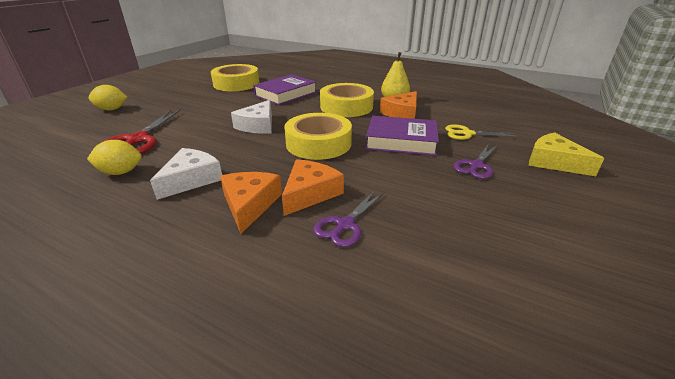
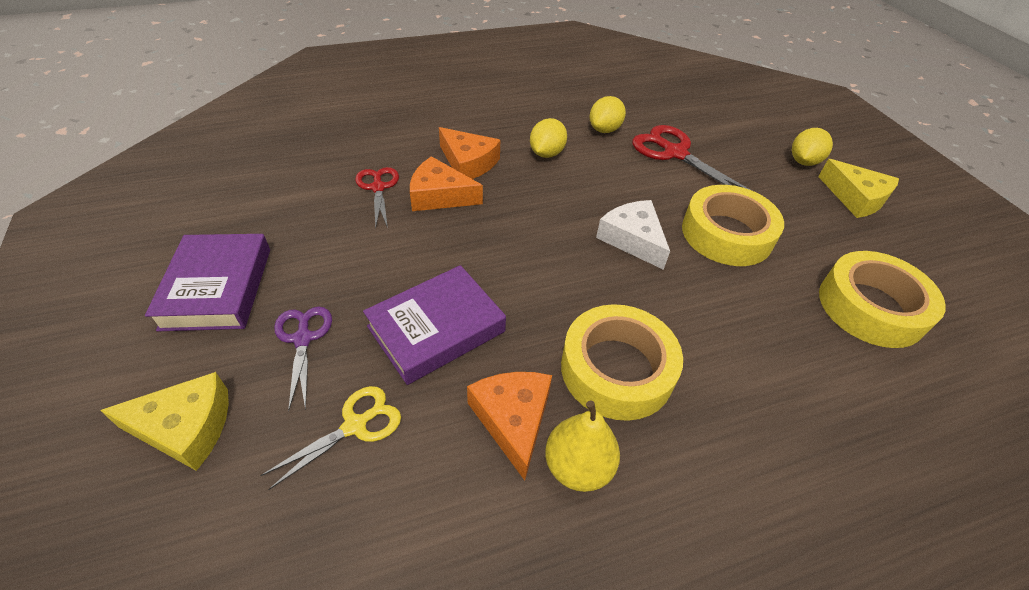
camera: 130 degrees right, 15 degrees up
white cheese [150,148,222,200] -> yellow lemon [530,118,567,158]
purple book [253,74,317,105] -> purple book moved to [145,234,270,331]
orange cheese [282,159,344,216] -> orange cheese turned 120 degrees clockwise [410,156,483,211]
yellow tape [284,113,352,160] -> yellow tape moved to [682,185,784,266]
purple scissors [313,190,384,247] -> red scissors [355,167,399,229]
none -> yellow cheese [818,159,899,218]

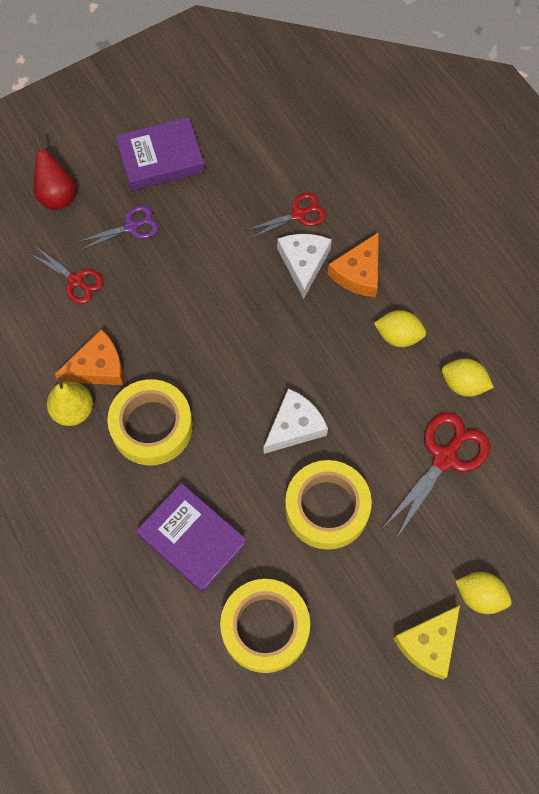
camera: 80 degrees right, 20 degrees up
yellow cheese [100,372,229,471] -> red pear [34,137,76,210]
yellow scissors [260,386,401,490] -> red scissors [29,247,104,304]
purple book [363,265,506,385] -> purple book moved to [136,483,247,593]
orange cheese [410,156,483,211] -> white cheese [277,234,332,299]

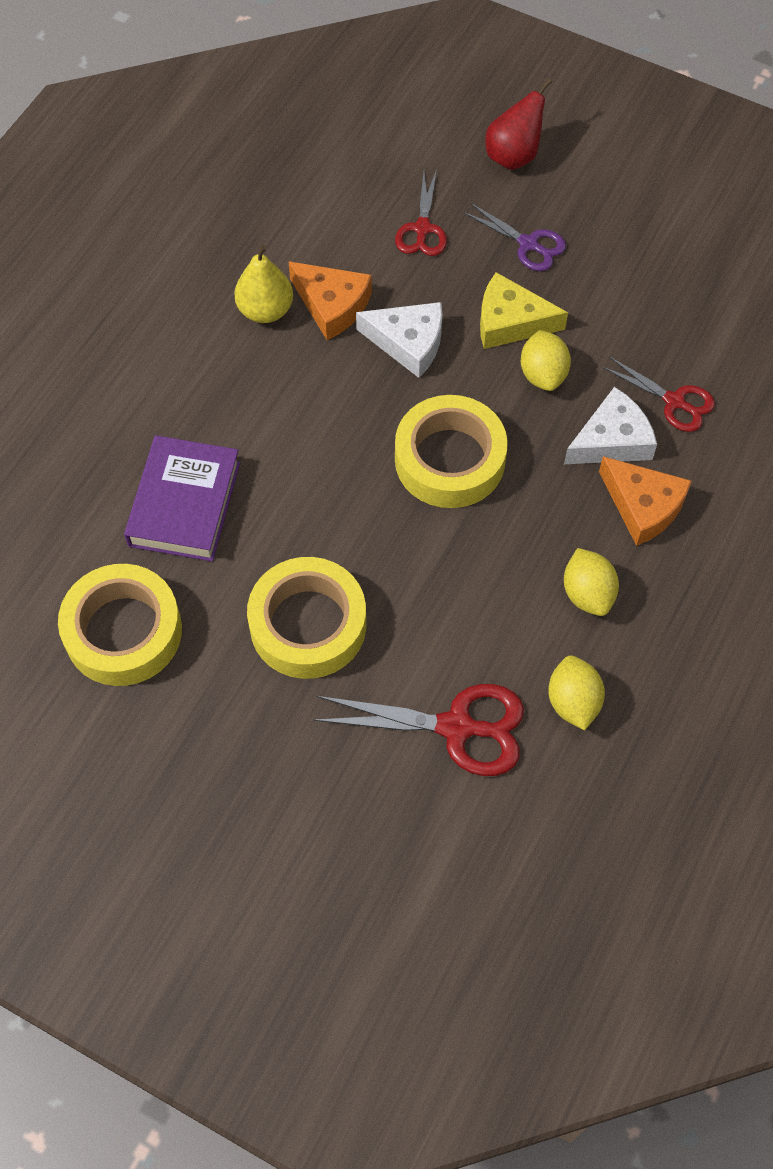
camera: 60 degrees right, 5 degrees down
yellow tape [107,379,193,465] -> yellow tape moved to [395,395,508,508]
purple book [116,117,205,191] -> none
white cheese [264,388,328,454] -> white cheese moved to [356,302,442,378]
orange cheese [328,232,379,297] -> orange cheese turned 135 degrees counterclockwise [599,456,692,546]
yellow cheese [393,605,460,679] -> yellow cheese moved to [480,272,568,349]
yellow lemon [456,572,512,614] -> yellow lemon moved to [521,330,571,391]

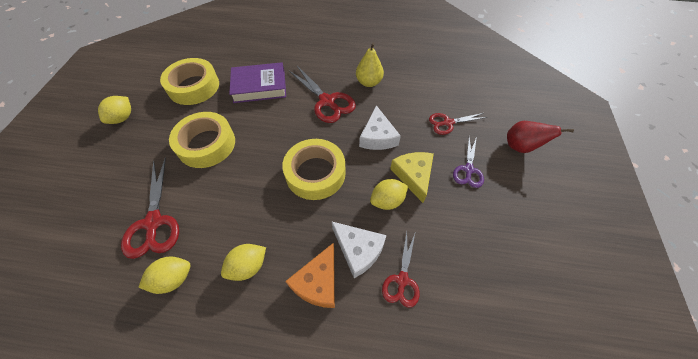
camera: 70 degrees right, 5 degrees down
orange cheese [288,261,372,340] -> none
none -> yellow lemon [98,96,131,124]
none -> red scissors [289,66,356,123]

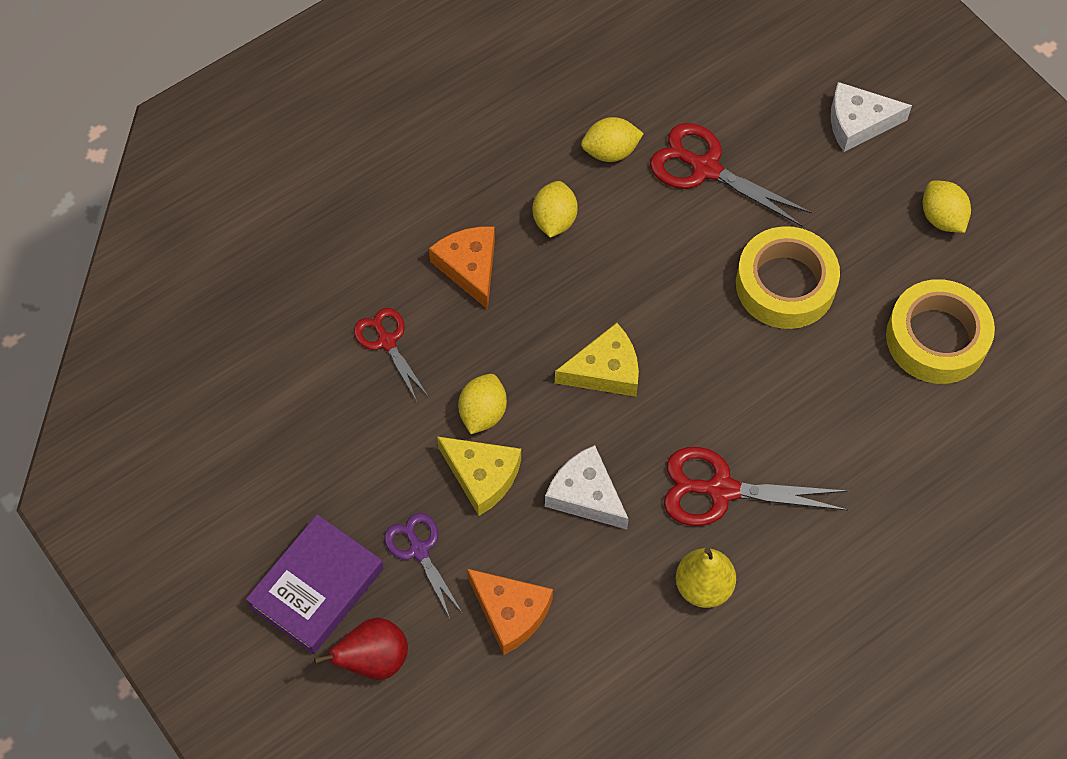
camera: 135 degrees right, 5 degrees up
yellow lemon [139,257,191,294] -> yellow lemon turned 60 degrees clockwise [581,117,644,162]
purple book [229,62,286,103] -> purple book moved to [246,514,384,654]
yellow tape [282,139,345,200] -> yellow cheese [555,323,639,397]
white cheese [332,222,387,278] -> white cheese moved to [831,82,912,152]
red scissors [429,113,487,135] -> orange cheese [467,569,553,655]

